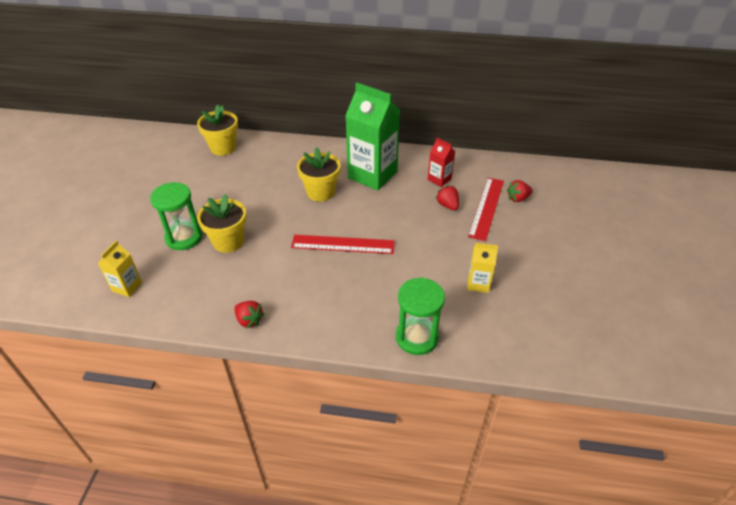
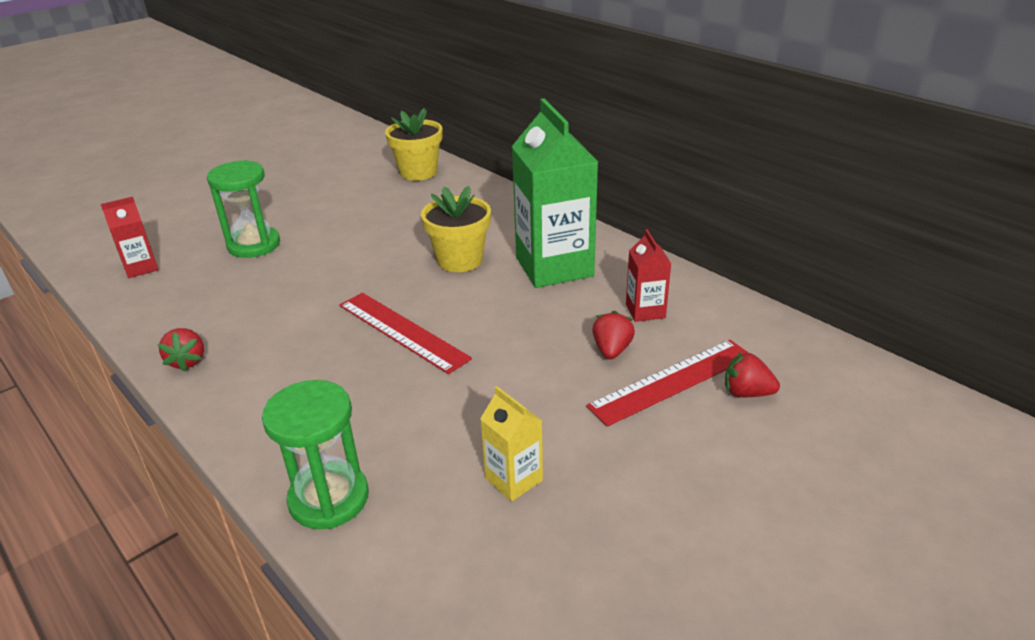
camera: 40 degrees right, 10 degrees down
yellow carton [98,240,142,297] -> red carton [101,197,159,278]
yellow flower pot [197,194,247,253] -> none

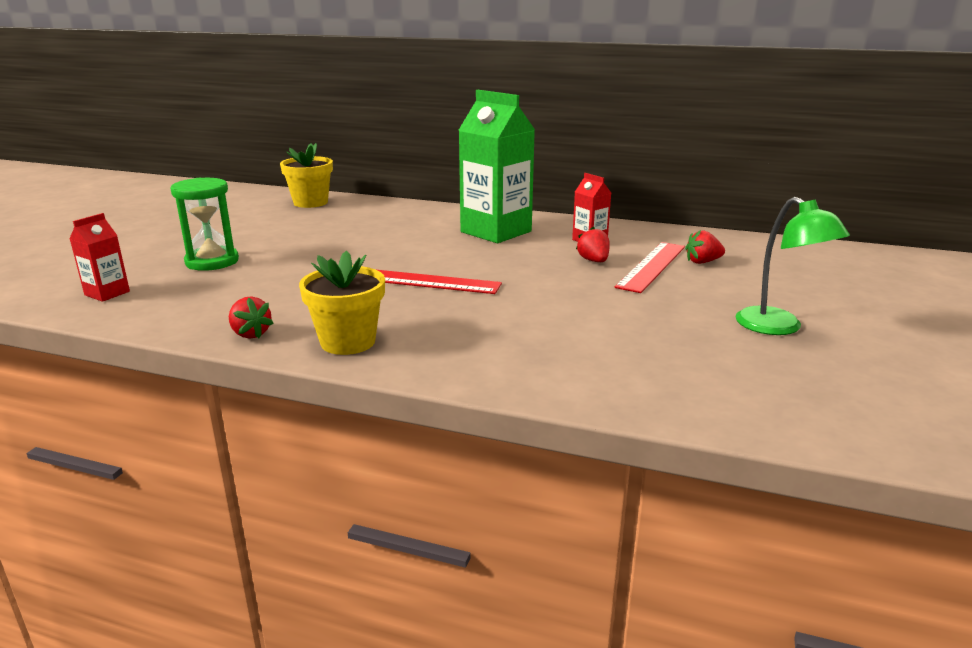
camera: 30 degrees left, 10 degrees down
green hourglass [262,380,369,529] -> none
yellow flower pot [421,186,491,272] -> yellow flower pot moved to [299,251,385,355]
yellow carton [480,386,543,502] -> none
none -> green lamp [735,197,850,335]

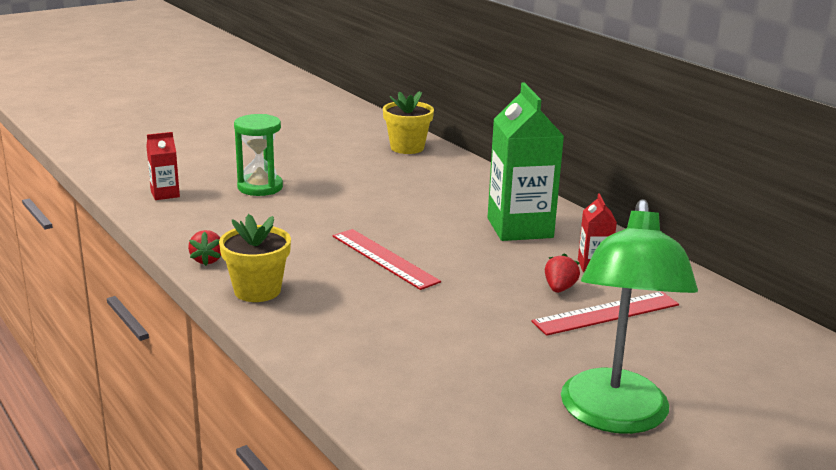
camera: 35 degrees right, 0 degrees up
red strawberry [685,230,725,264] -> none
green lamp [735,197,850,335] -> green lamp [561,199,698,434], size x1.62

